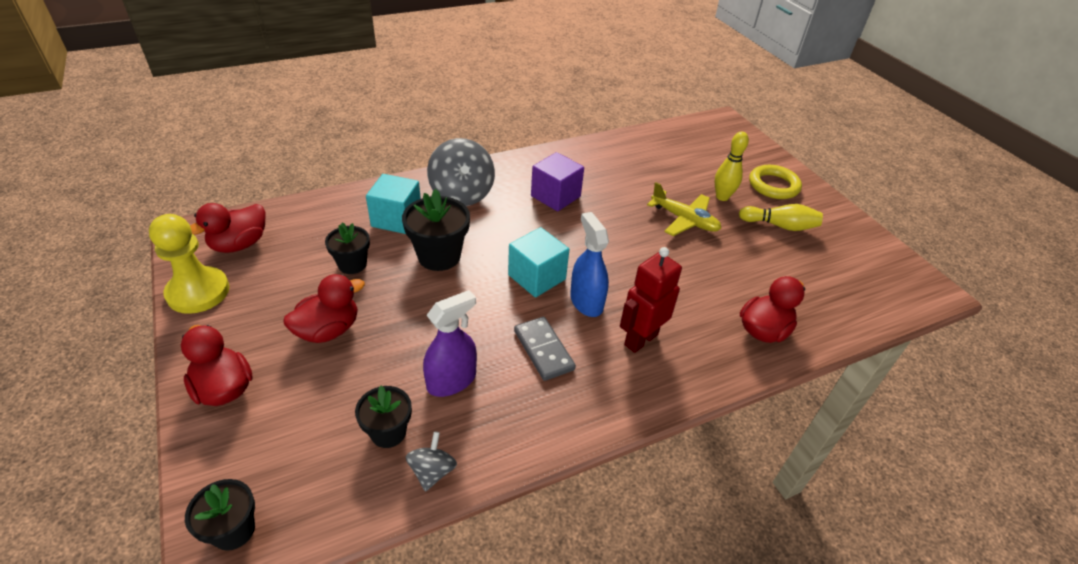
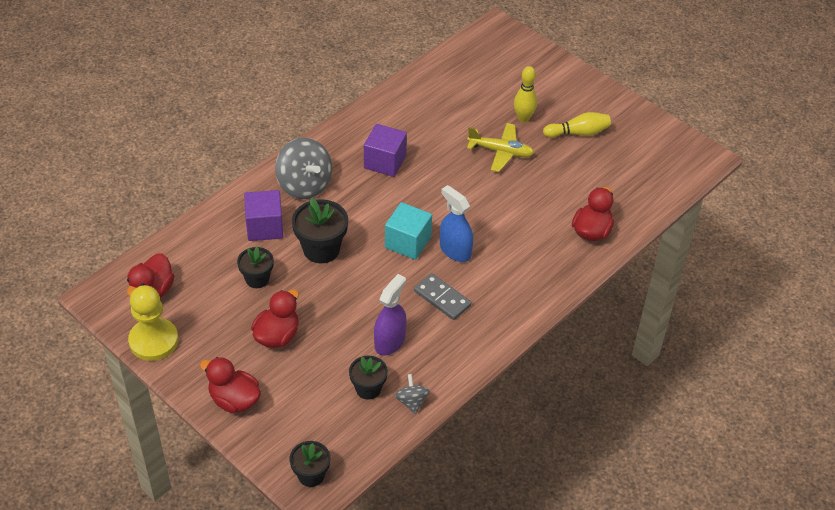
camera: 20 degrees left, 5 degrees up
turquoise cube [366,174,421,234] -> purple cube [244,190,284,241]
red robot [620,247,682,353] -> none
yellow ring [749,165,802,199] -> none

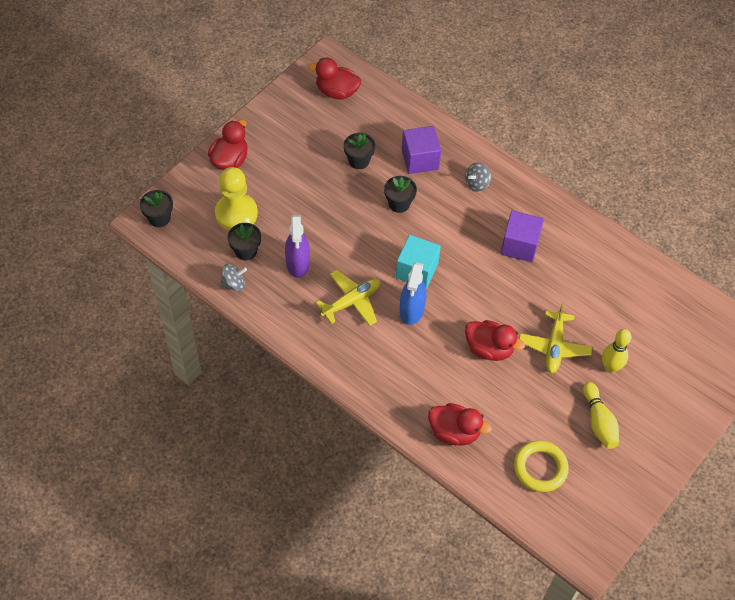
camera: 85 degrees right, 10 degrees up
yellow pawn [128,285,178,361] -> yellow pawn moved to [215,167,258,231]
red duck [251,290,299,348] -> red duck moved to [465,320,525,361]
grey spinning top [275,138,332,199] -> grey spinning top [465,162,491,192], size x0.51
black flower pot [292,198,348,263] -> black flower pot [384,176,417,213], size x0.64
purple spray bottle [374,274,407,355] -> purple spray bottle turned 60 degrees clockwise [285,215,310,278]
grey domino [414,273,472,320] -> yellow plane [316,270,380,326]
blue spray bottle [440,185,473,262] -> blue spray bottle turned 150 degrees clockwise [400,262,426,325]
none -> yellow ring [514,440,569,492]

